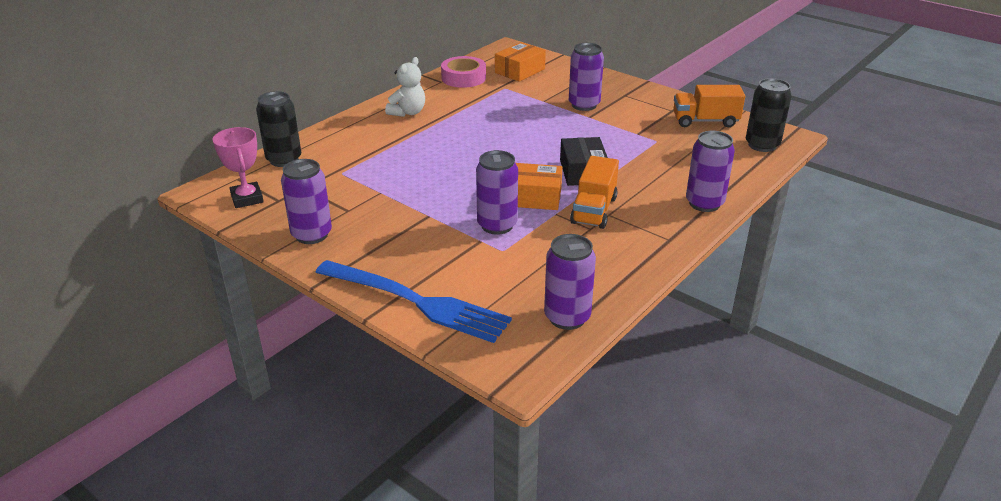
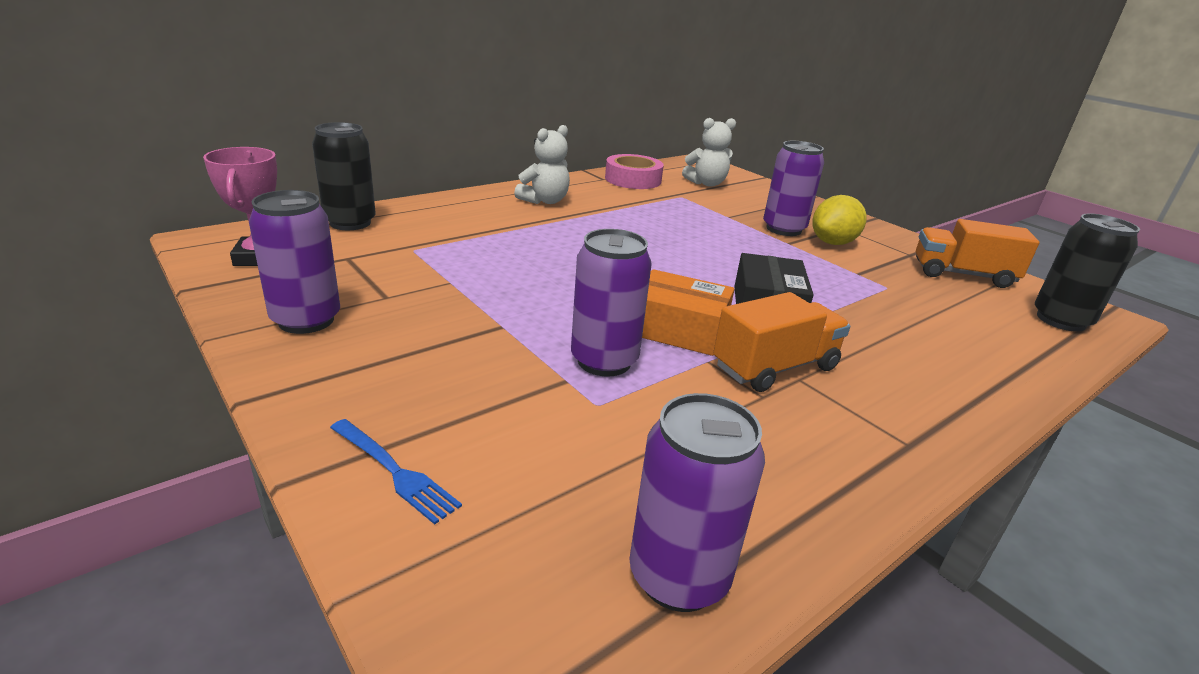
camera: 10 degrees right, 5 degrees down
blue fork [315,260,512,343] -> blue fork [330,419,462,524], size x0.44
orange box [495,42,546,82] -> white teddy bear [682,118,736,187]
orange truck [570,156,619,229] -> orange truck turned 150 degrees counterclockwise [713,292,850,392]
purple can [686,131,735,212] -> none
none -> yellow lemon [812,195,867,245]

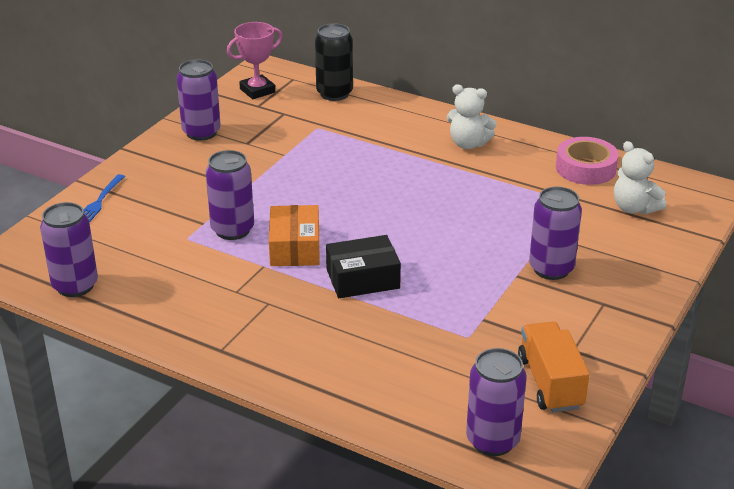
camera: 70 degrees right, 5 degrees up
orange truck [713,292,850,392] -> none
yellow lemon [812,195,867,245] -> none
black can [1035,213,1140,332] -> purple can [466,348,527,456]

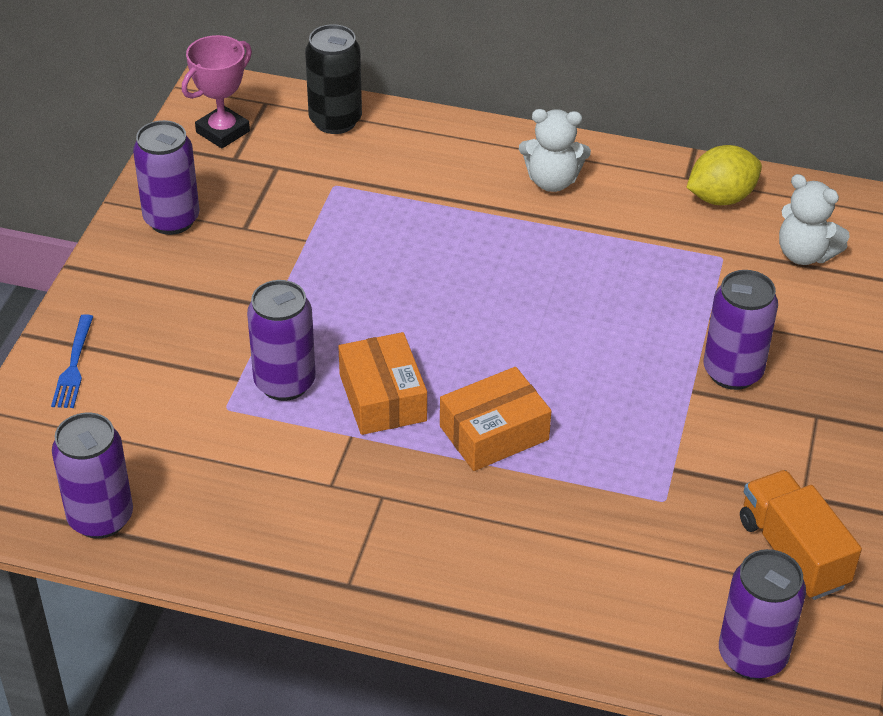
camera: 15 degrees left, 10 degrees up
black box [326,235,401,298] -> orange box [440,367,552,471]
pink tape [556,137,619,185] -> yellow lemon [686,145,762,205]

